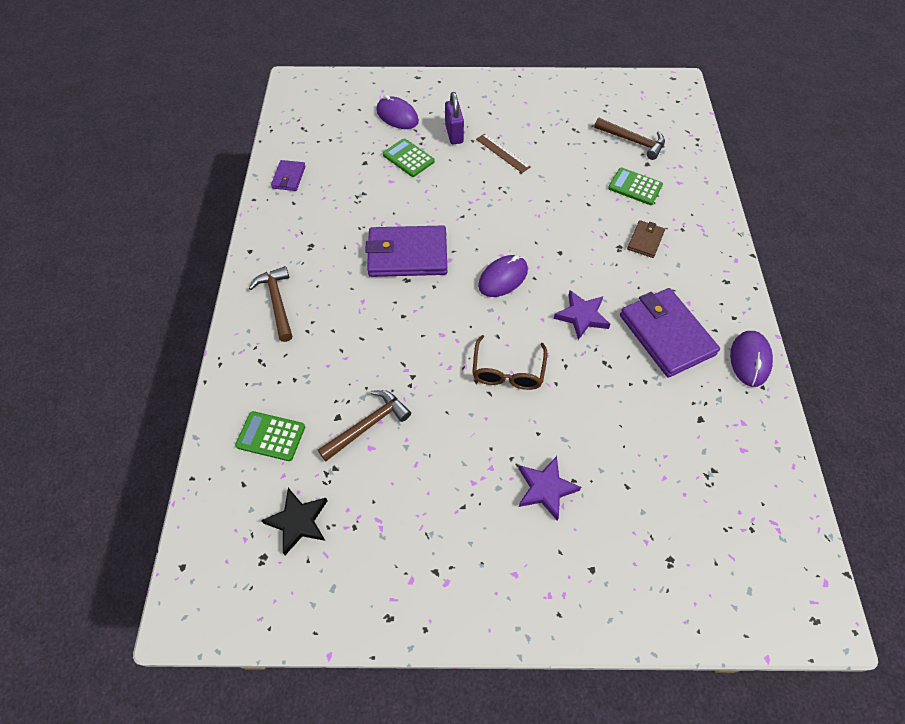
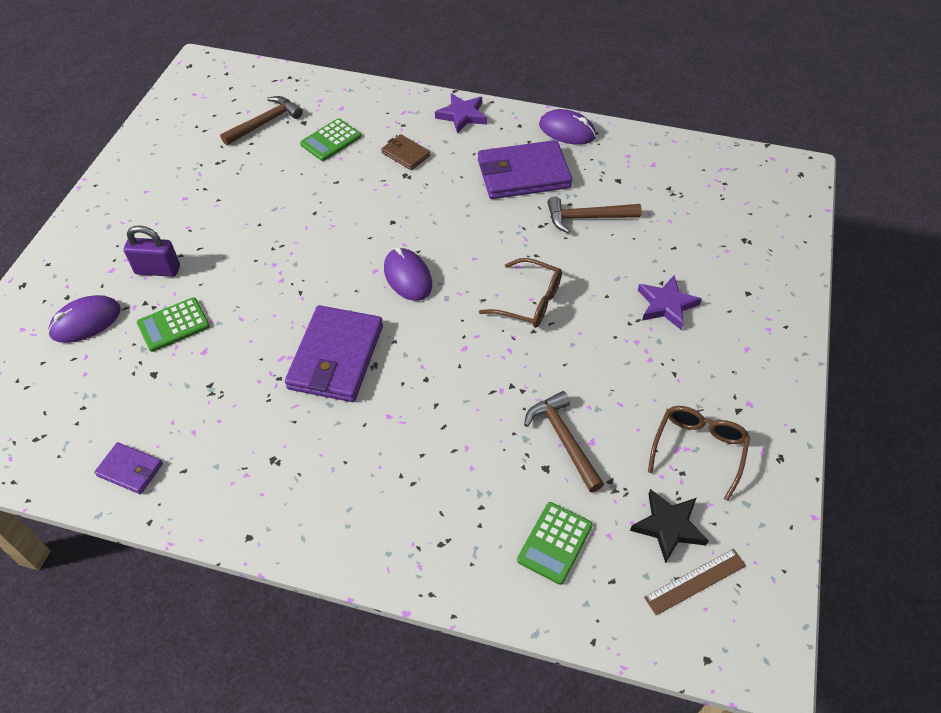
camera: 75 degrees left, 5 degrees down
brown hammer [248,266,292,342] -> brown hammer moved to [548,197,642,233]
brown ruler [476,133,531,173] -> brown ruler moved to [644,549,746,615]
purple star [554,290,611,340] -> purple star moved to [435,93,487,134]
none -> brown glasses [648,406,750,501]

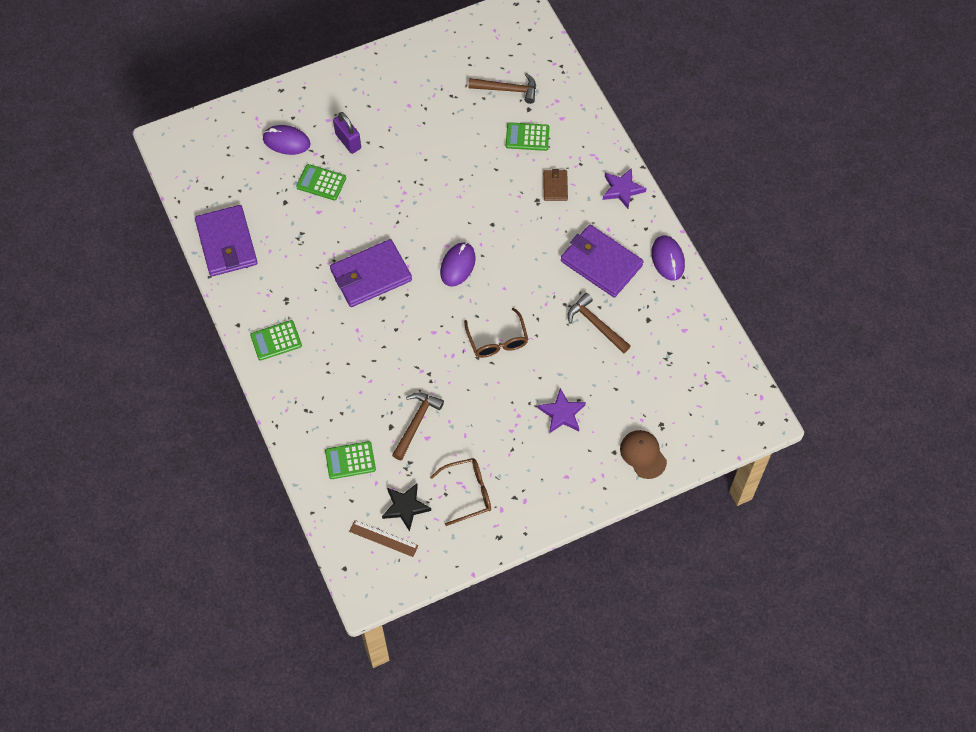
camera: 50 degrees right, 10 degrees up
purple wallet [94,442,163,494] -> purple wallet [195,205,258,276], size x2.00
none -> green calculator [250,320,302,361]
none -> brown cap [620,430,667,479]

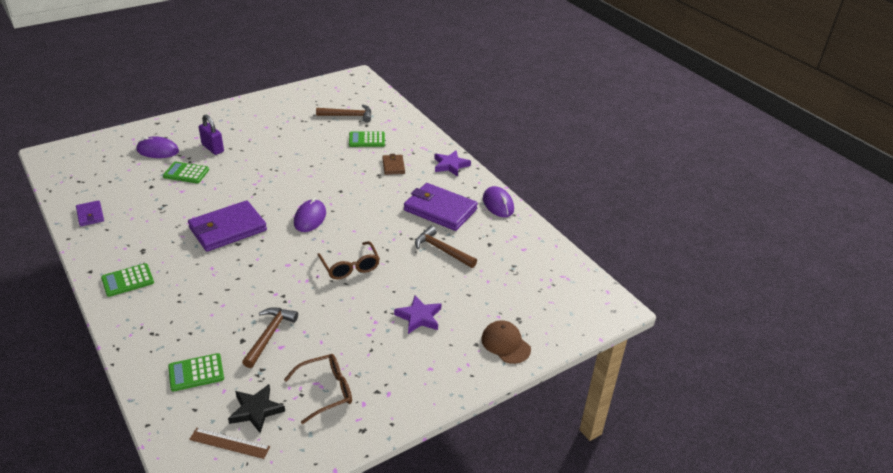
camera: 10 degrees left, 25 degrees down
purple wallet [195,205,258,276] -> purple wallet [76,200,104,226], size x0.50

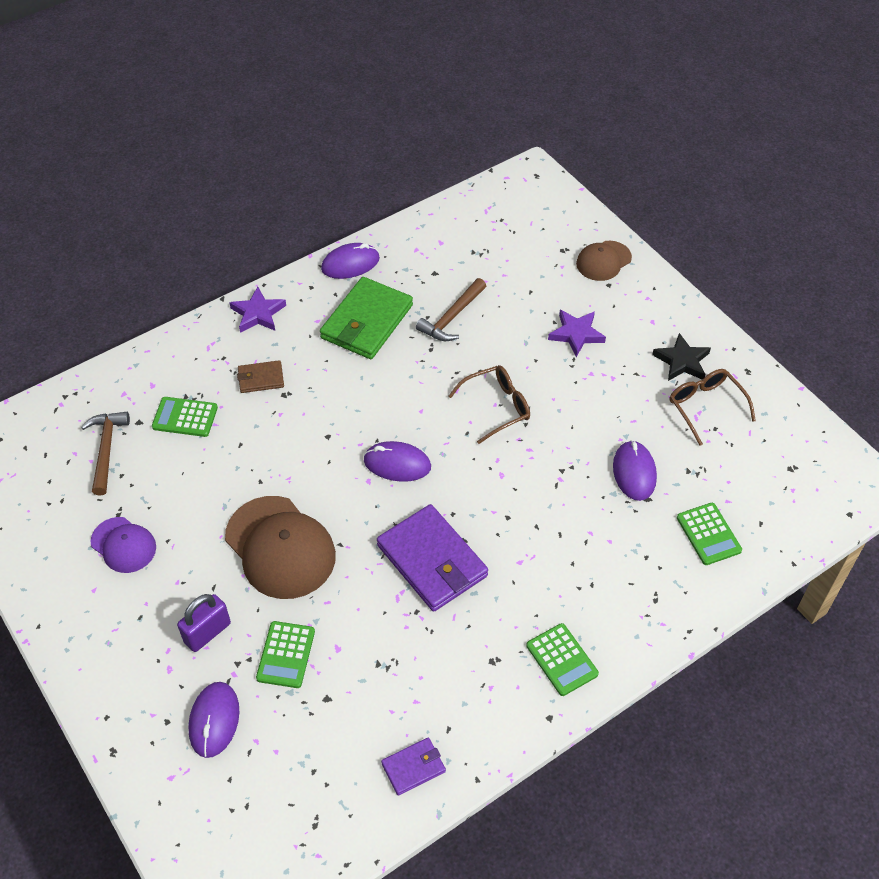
camera: 90 degrees left, 15 degrees up
brown ruler [189,428,270,459] -> none
black star [228,384,285,433] -> black star moved to [652,333,711,381]
brown hammer [242,307,298,368] -> purple mouse [613,440,657,501]
green calculator [349,131,385,147] -> green calculator turned 105 degrees clockwise [152,397,218,437]
purple wallet [404,183,478,231] -> green wallet [320,277,413,359]
none -> purple cap [91,517,156,573]
none -> brown cap [225,496,336,599]

